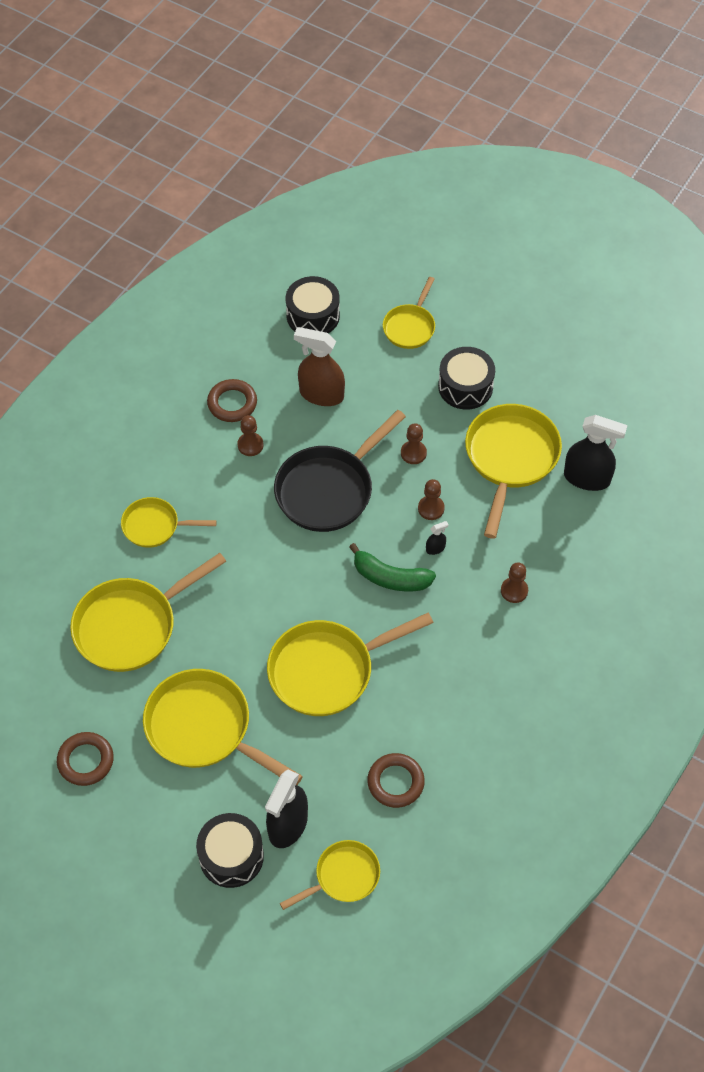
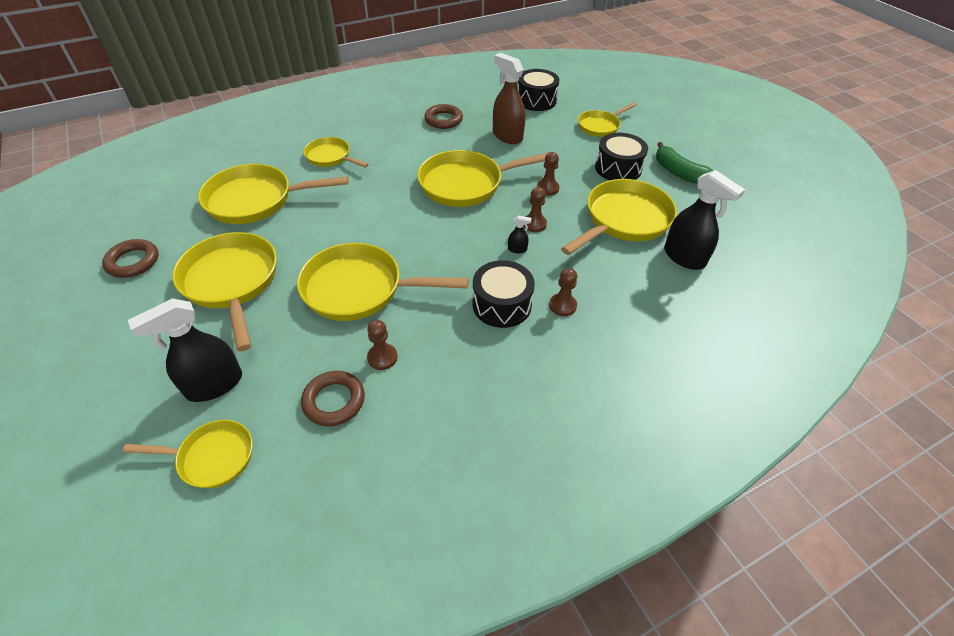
camera: 30 degrees right, 10 degrees down
black drum [196,813,264,888] -> black drum moved to [473,260,535,328]
brown pawn [237,415,264,456] -> brown pawn moved to [367,320,397,370]
black pan [274,410,406,532] -> yellow pan [417,150,549,207]
green banana [349,543,436,591] -> green banana moved to [656,142,713,184]

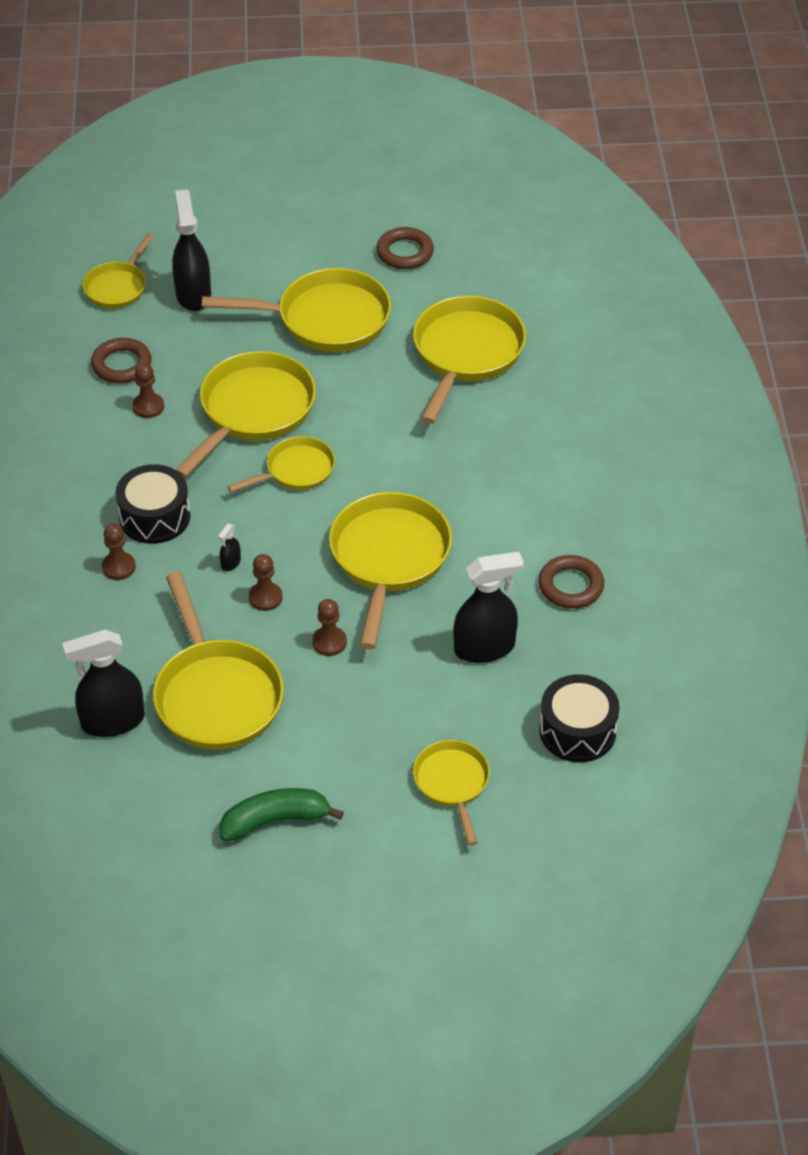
camera: 115 degrees right, 0 degrees up
yellow pan [303,137,369,168] -> yellow pan moved to [227,436,335,492]
brown spray bottle [493,53,526,144] -> black spray bottle [453,552,524,663]
black drum [595,133,648,180] -> none

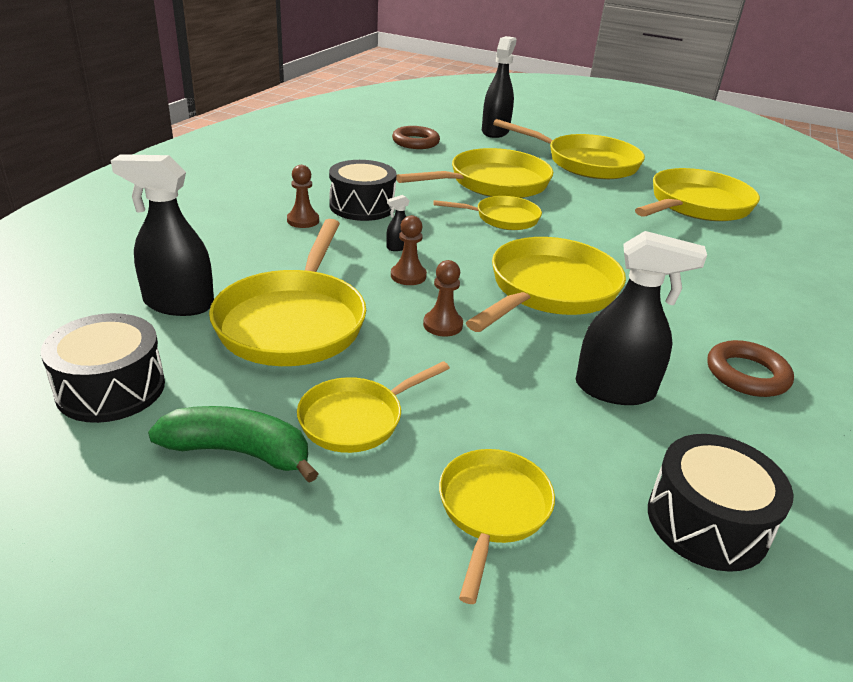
camera: 25 degrees right, 15 degrees down
yellow pan [82,233,154,309] -> yellow pan moved to [297,361,450,453]
brown pawn [133,363,164,418] -> none
brown ring [376,227,434,269] -> none
none -> black drum [41,313,165,423]

